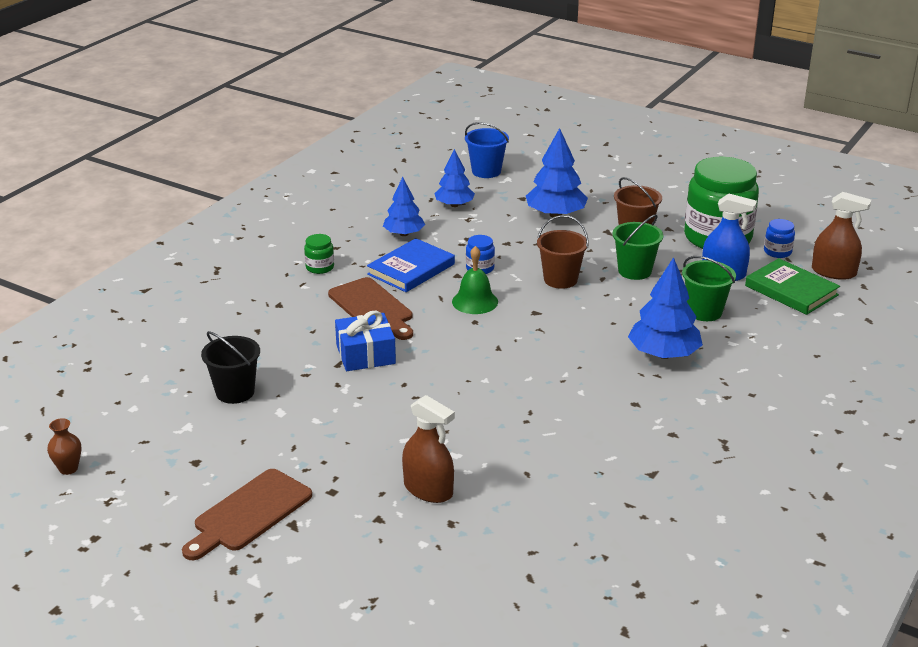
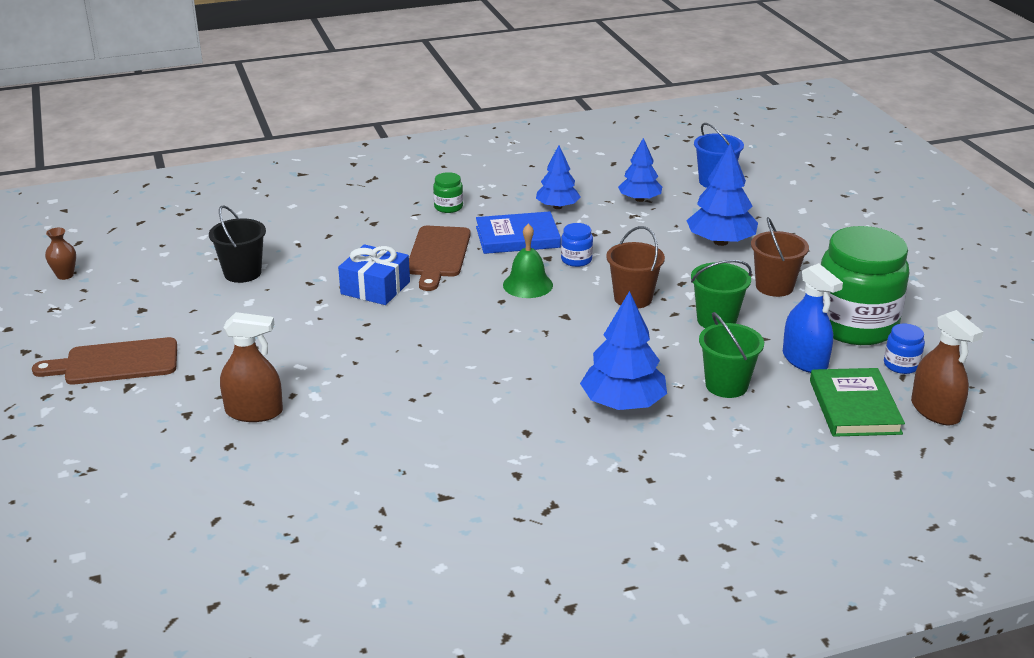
camera: 40 degrees right, 0 degrees up
brown spray bottle [402,395,455,503] -> brown spray bottle turned 75 degrees counterclockwise [220,312,283,422]

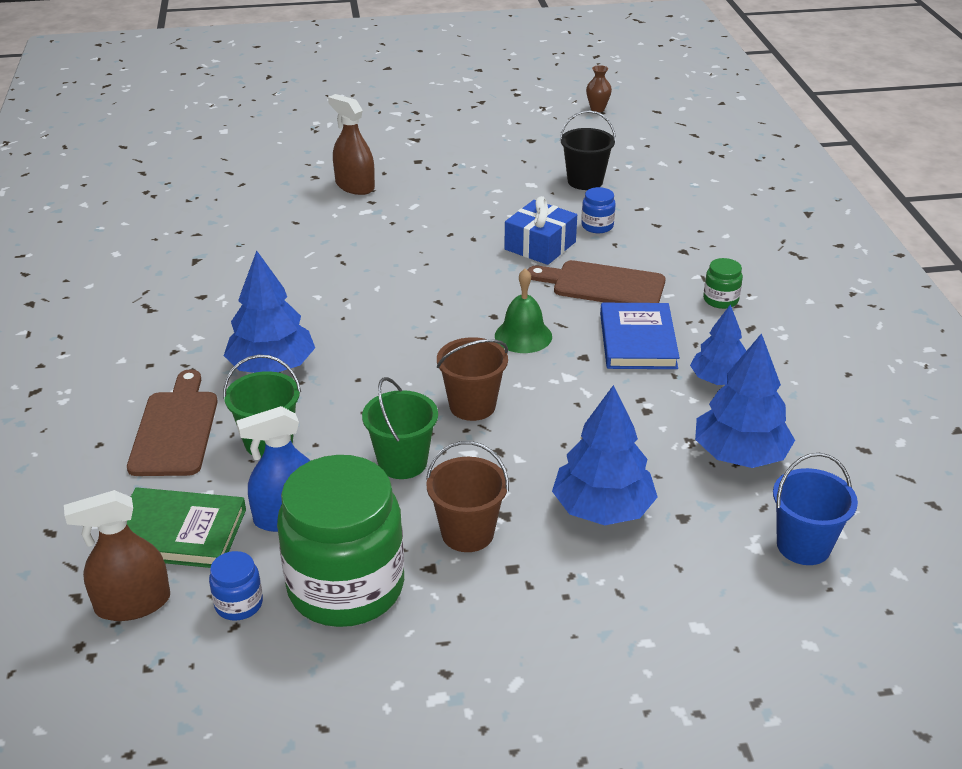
camera: 100 degrees right, 5 degrees up
brown cutting board [32,337,177,384] -> brown cutting board moved to [127,369,218,476]
brown spray bottle [220,312,283,422] -> brown spray bottle turned 120 degrees clockwise [328,94,375,195]
blue jar [561,223,593,267] -> blue jar moved to [581,187,616,233]
blue tree [618,138,662,202] -> blue tree [695,333,795,468], size x1.51

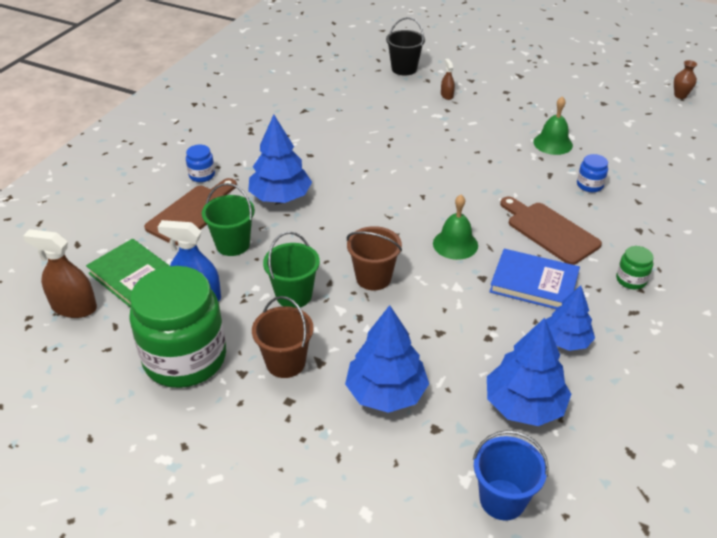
camera: 35 degrees right, 5 degrees up
blue jar [209,551,263,621] -> blue jar moved to [186,145,215,182]
brown spray bottle [328,94,375,195] -> brown spray bottle [441,59,455,100], size x0.53
blue gift [504,196,577,265] -> none
black bucket [559,110,616,190] -> black bucket moved to [386,17,425,75]
blue book [600,303,680,369] -> blue book turned 75 degrees clockwise [489,249,580,309]
none -> green bell [533,96,573,155]

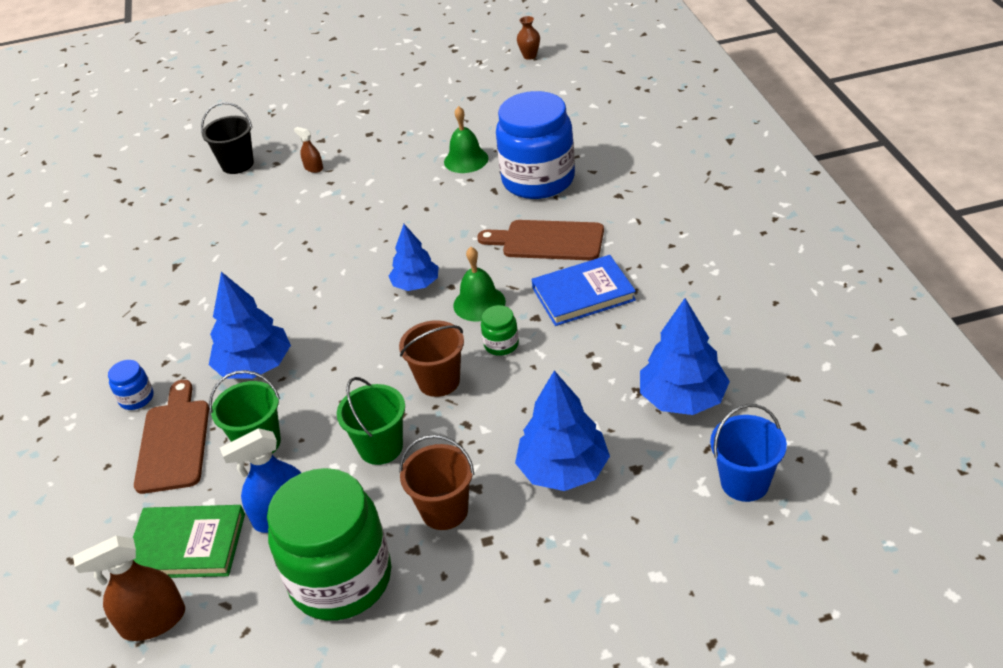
camera: 35 degrees left, 0 degrees up
blue tree [546,285,595,351] -> blue tree moved to [389,224,439,291]
blue jar [577,154,608,192] -> blue jar [496,91,575,199], size x2.47
green jar [616,246,654,289] -> green jar moved to [481,305,519,356]

